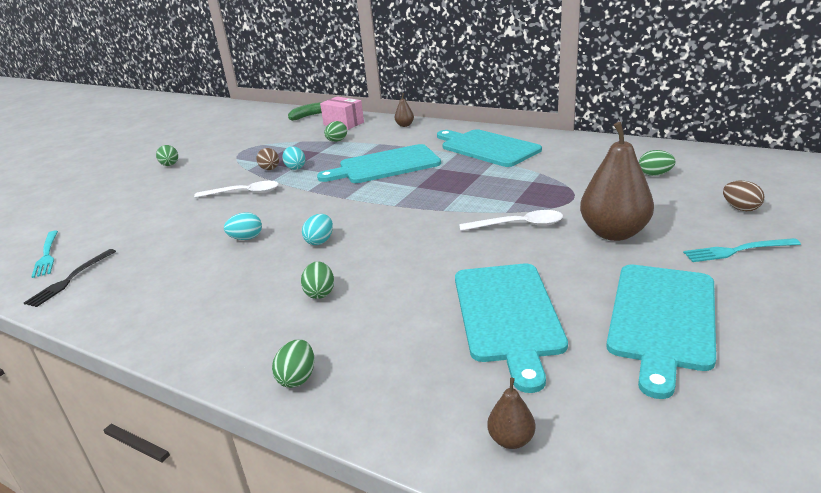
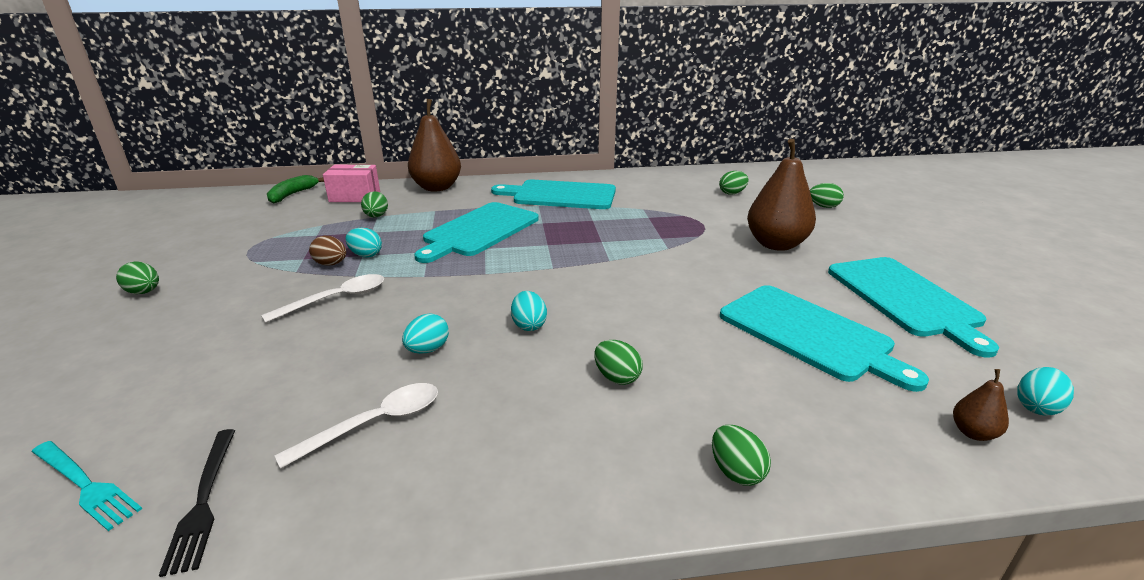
camera: 40 degrees left, 0 degrees up
brown pear [395,93,414,127] -> brown pear [408,99,461,191], size x2.26
white spoon [459,210,563,231] -> white spoon moved to [275,383,438,469]
turquoise fork [683,238,801,262] -> none
brown egg [723,181,764,211] -> green egg [810,183,844,208]
none -> turquoise egg [1018,367,1074,416]

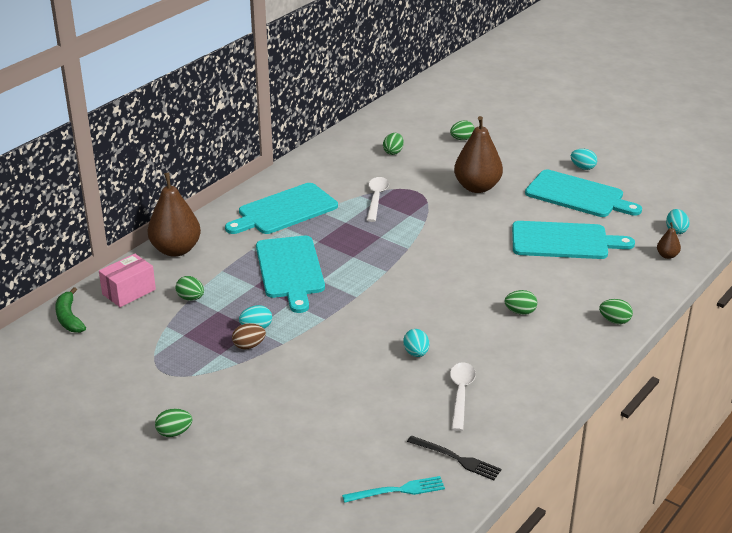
camera: 45 degrees left, 5 degrees up
white spoon [261,274,384,323] -> white spoon moved to [367,177,389,222]
turquoise egg [511,291,547,331] -> turquoise egg moved to [571,149,597,170]

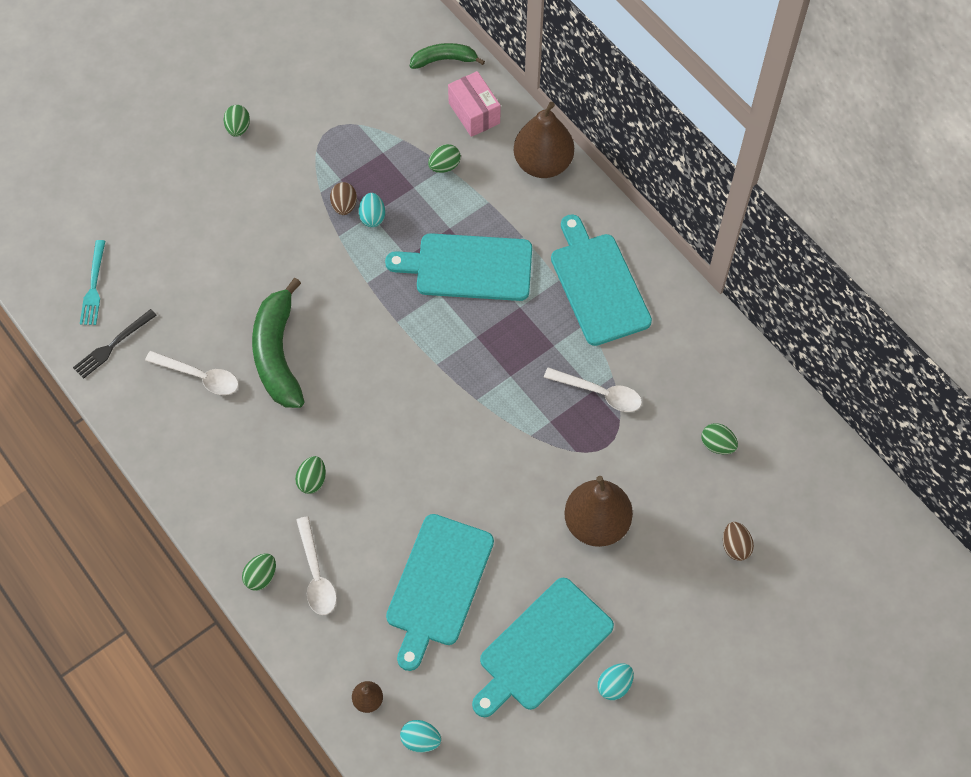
camera: 105 degrees right, 30 degrees up
turquoise egg [403,329,429,357] -> green banana [252,278,305,408]
green egg [450,120,475,140] -> brown egg [723,522,754,561]
none -> white spoon [296,516,337,615]

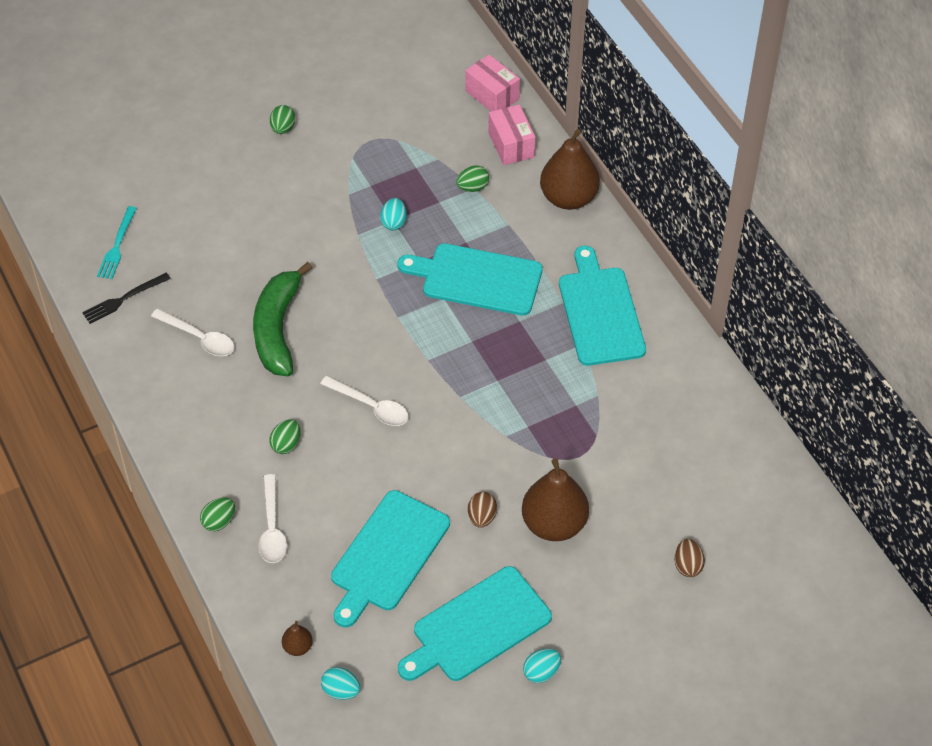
camera: 10 degrees right, 10 degrees down
brown egg [330,182,357,215] -> brown egg moved to [468,492,497,528]
green banana [410,43,485,69] -> pink box [466,55,520,111]
white spoon [544,367,642,412] -> white spoon moved to [320,376,409,426]
green egg [701,423,738,454] -> none

